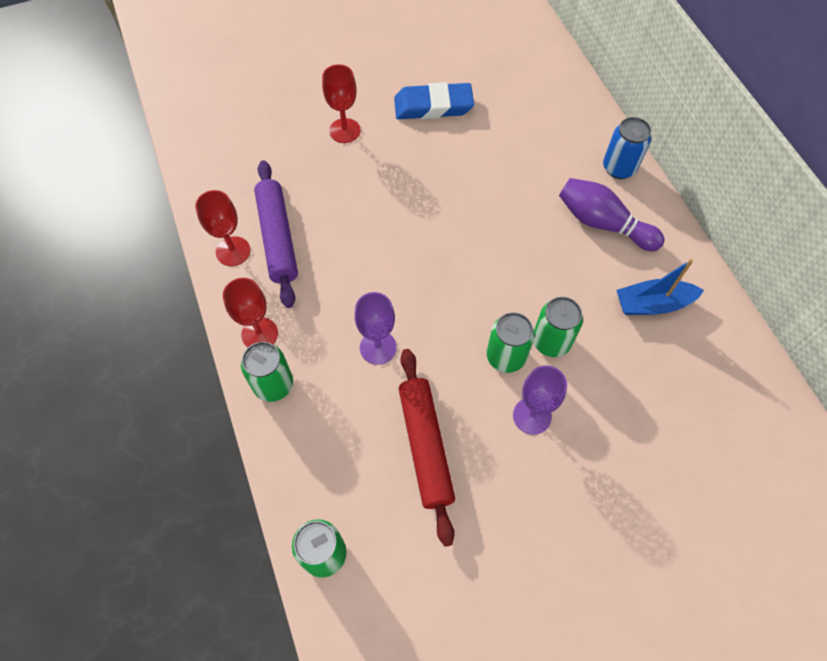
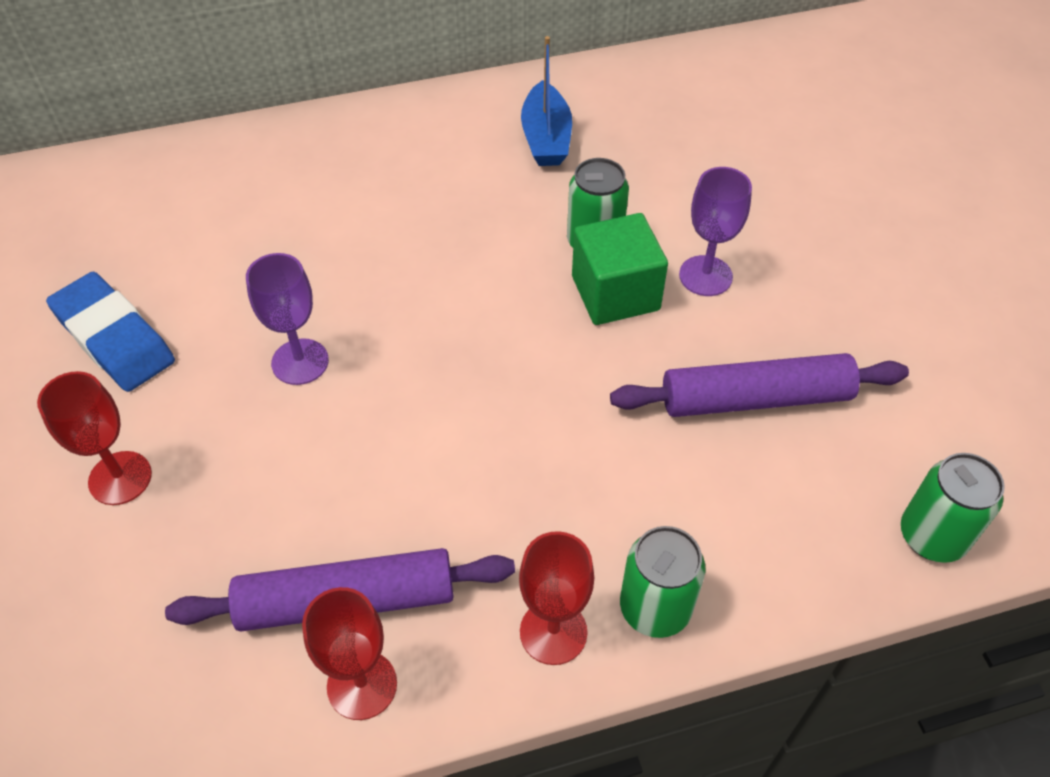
camera: 85 degrees left, 10 degrees down
purple goblet [355,292,396,365] -> purple goblet moved to [246,253,329,385]
blue eraser [394,82,474,119] -> blue eraser turned 45 degrees counterclockwise [46,272,175,392]
red rolling pin [399,349,455,547] -> purple rolling pin [610,353,909,417]
green can [487,312,535,373] -> green cube [572,213,668,325]
purple bowling pin [559,178,665,251] -> none
blue can [603,117,651,179] -> none

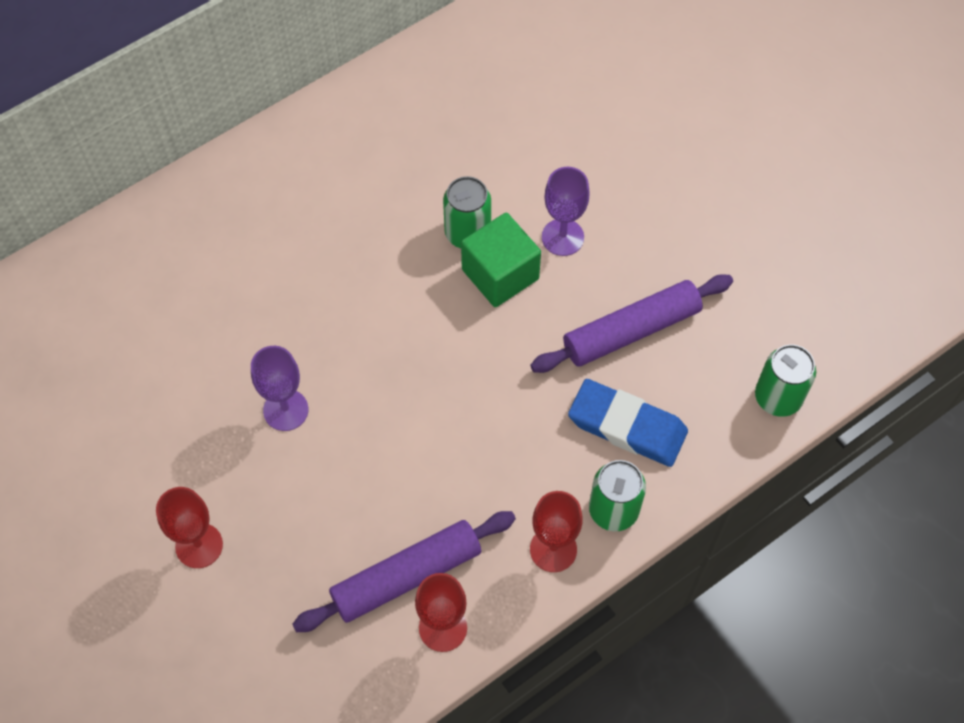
camera: 20 degrees left, 10 degrees up
blue eraser [46,272,175,392] -> blue eraser moved to [568,379,688,467]
blue boat [521,36,572,166] -> none

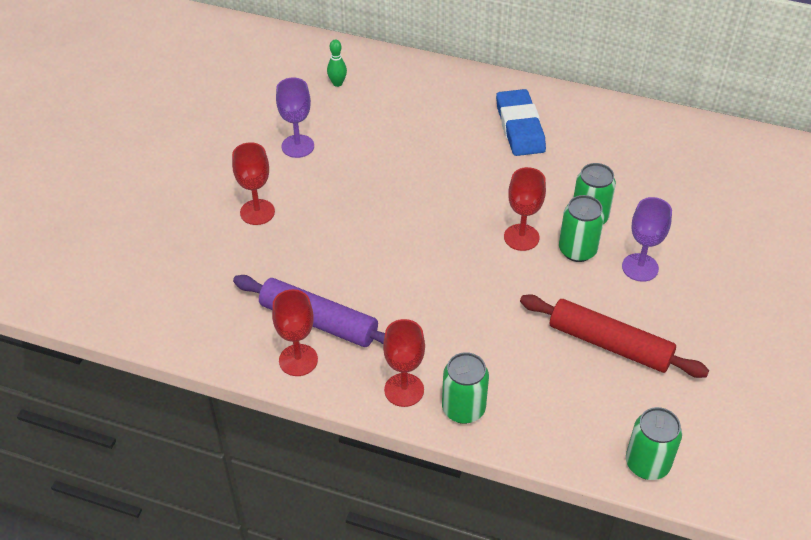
camera: 55 degrees right, 15 degrees down
purple goblet [251,346,309,431] -> purple goblet moved to [276,78,314,158]
green cube [461,213,541,307] -> green can [559,195,604,262]
purple rolling pin [530,274,733,373] -> red rolling pin [520,295,709,378]
blue eraser [568,379,688,467] -> blue eraser moved to [496,89,546,156]
none -> green bowling pin [327,40,347,87]
none -> red goblet [504,167,546,251]

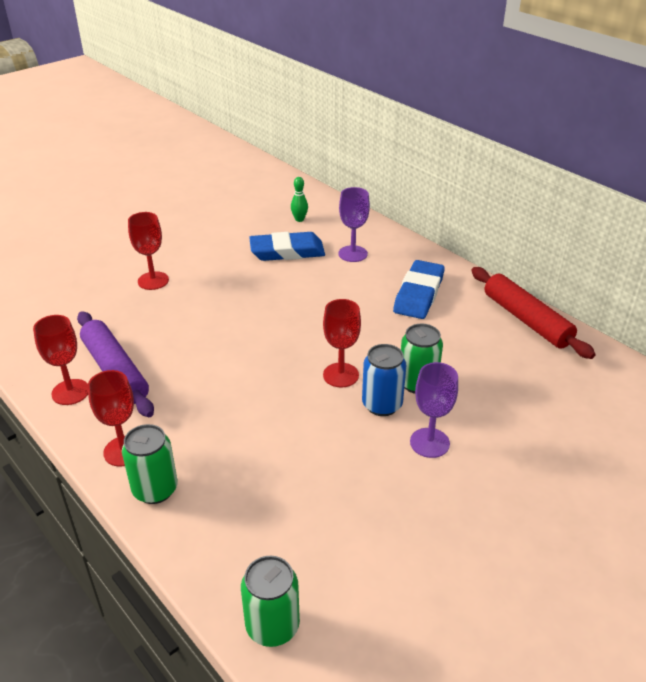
camera: 30 degrees right, 10 degrees down
purple goblet [276,78,314,158] -> purple goblet moved to [338,187,370,262]
red rolling pin [520,295,709,378] -> red rolling pin moved to [471,267,596,359]
green can [559,195,604,262] -> blue can [362,344,406,416]
none -> blue eraser [249,232,325,261]

